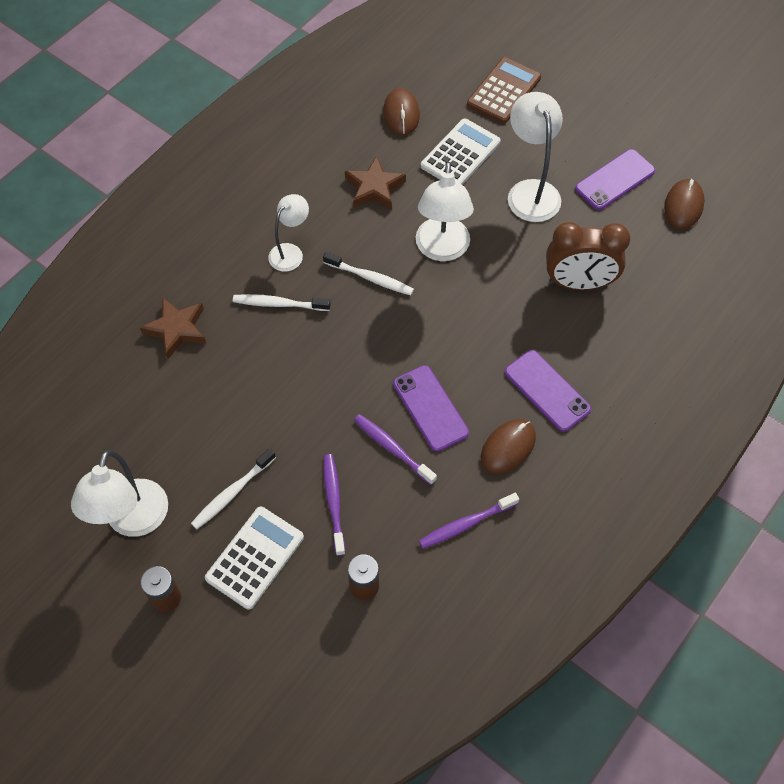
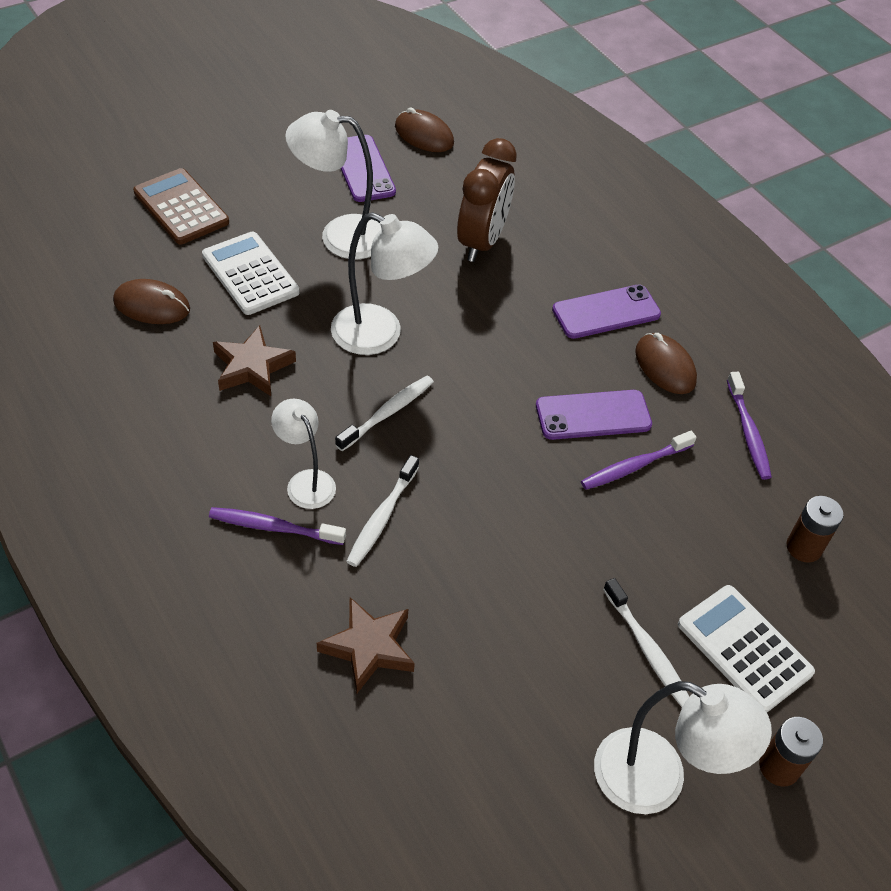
camera: 75 degrees left, 10 degrees down
purple toothbrush [323,454,345,556] -> purple toothbrush moved to [209,507,346,545]

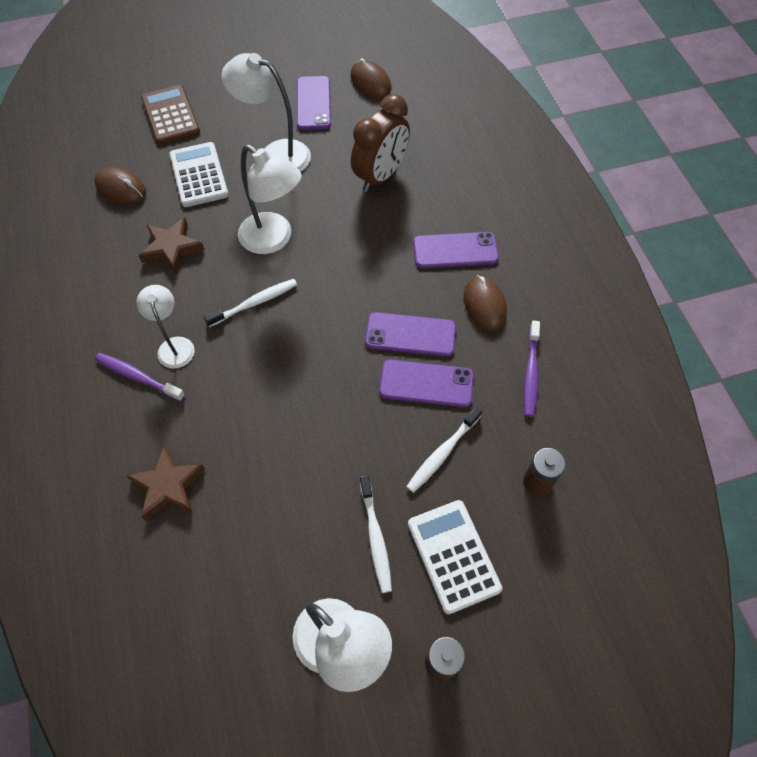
camera: 20 degrees right, 10 degrees up
white toothbrush [346,455,419,567] -> white toothbrush moved to [406,406,482,493]
purple toothbrush [581,431,697,490] -> purple phone [379,360,474,407]

